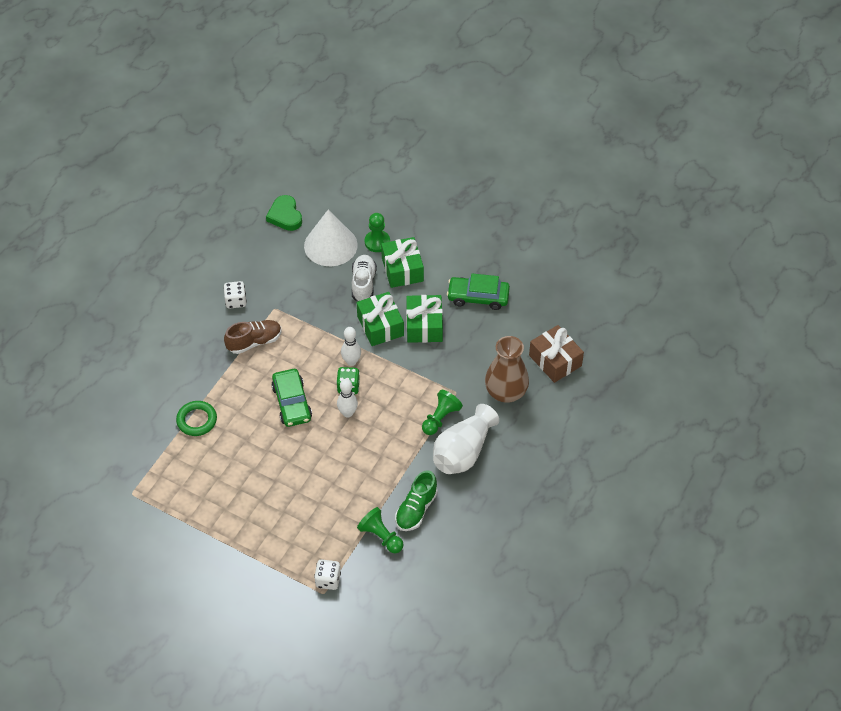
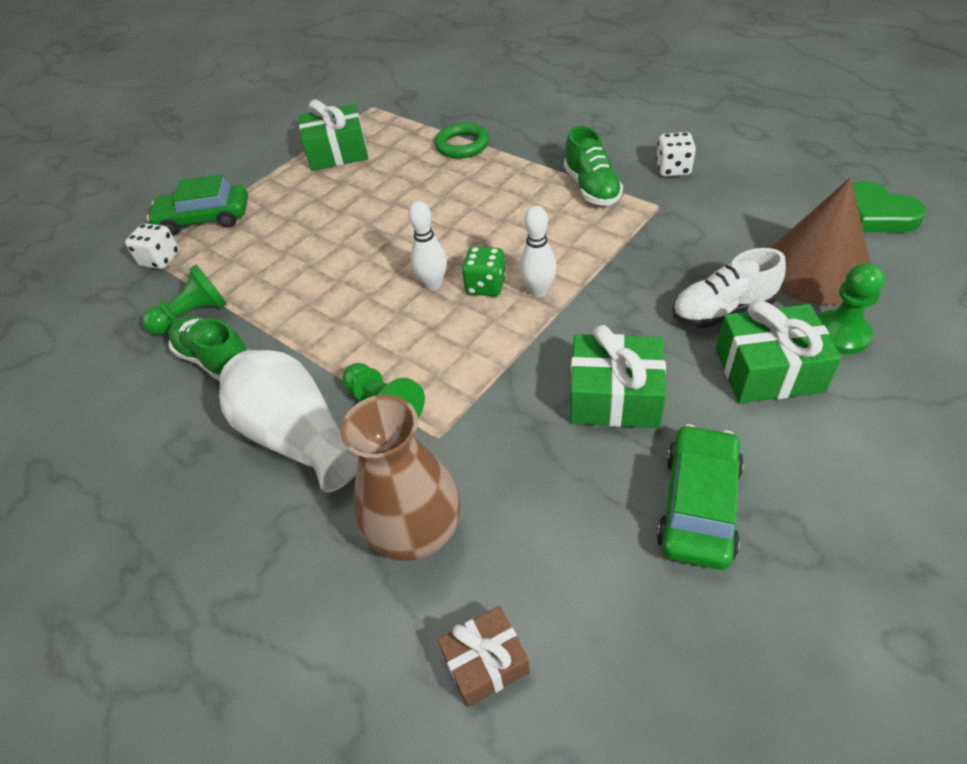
camera: 105 degrees right, 5 degrees down
brown shoe [224,320,281,354] -> green shoe [564,126,623,205]
green heart [266,195,302,231] -> green heart turned 120 degrees counterclockwise [853,181,927,233]
green car [271,369,312,427] -> green car moved to [147,174,248,235]
white cone [304,210,358,266] -> brown cone [771,177,870,305]
white shoe [352,255,377,301] -> white shoe turned 150 degrees clockwise [672,248,786,328]
green gift [357,292,404,346] -> green gift moved to [299,99,368,171]
brown gift [529,325,584,383] -> brown gift [437,606,530,707], size x0.62

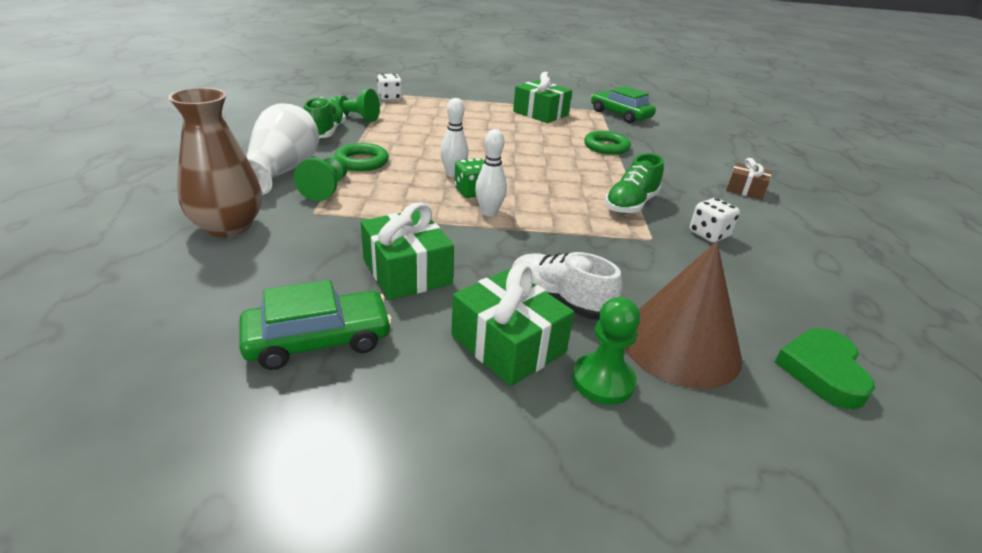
camera: 45 degrees right, 15 degrees down
green car [147,174,248,235] -> green car moved to [591,86,656,123]
brown gift [437,606,530,707] -> brown gift moved to [726,158,772,200]
none -> green ring [335,143,389,171]

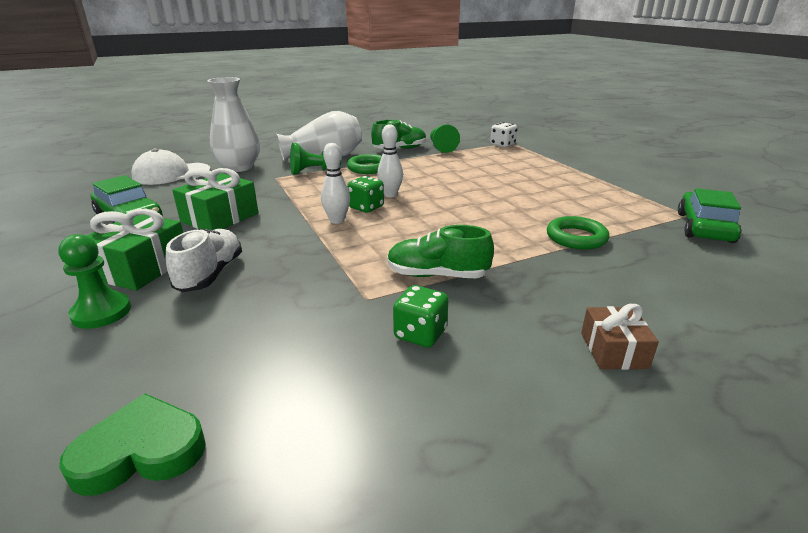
camera: 65 degrees right, 5 degrees down
brown vase [168,88,262,238] -> white vase [207,77,260,172]
green gift [513,72,572,123] -> none
brown cone [625,242,742,389] -> none
white dice [690,198,740,242] -> green dice [393,285,449,348]
none -> white cap [131,148,211,185]

